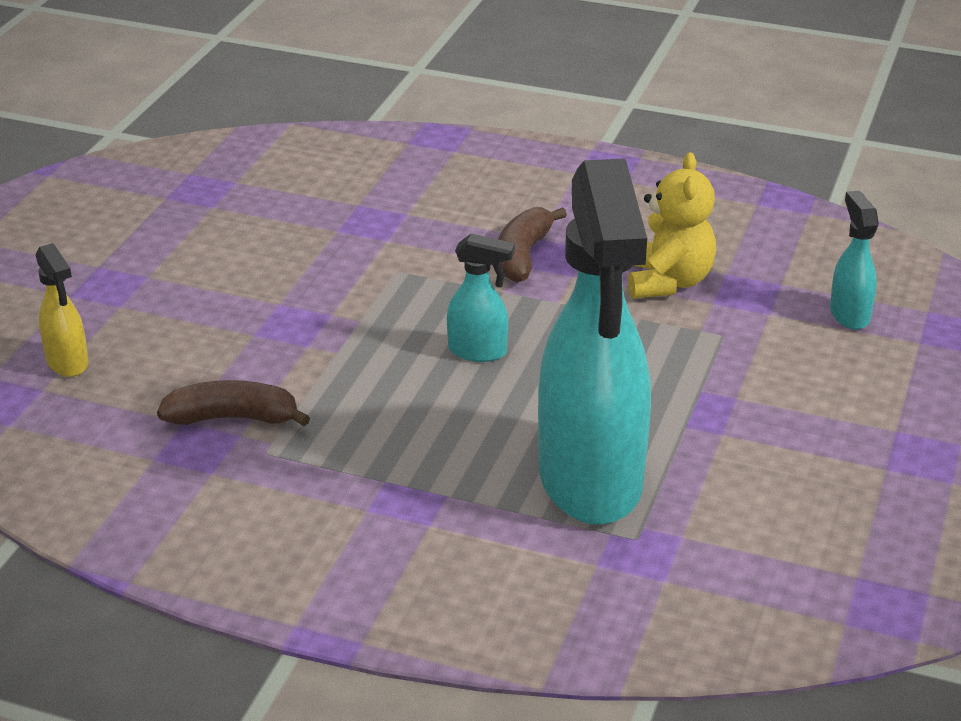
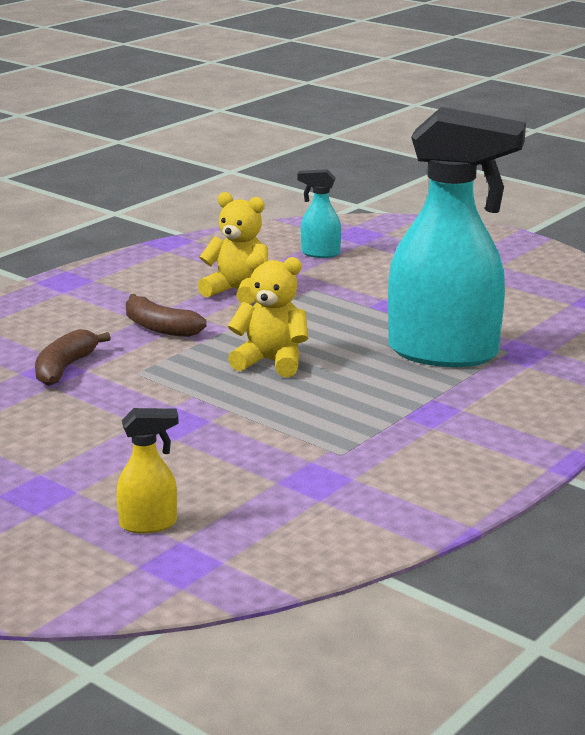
camera: 70 degrees left, 10 degrees down
brown banana [157,380,310,426] -> brown banana moved to [35,329,111,386]
turquoise spray bottle [447,233,515,362] -> yellow teddy bear [228,253,308,377]

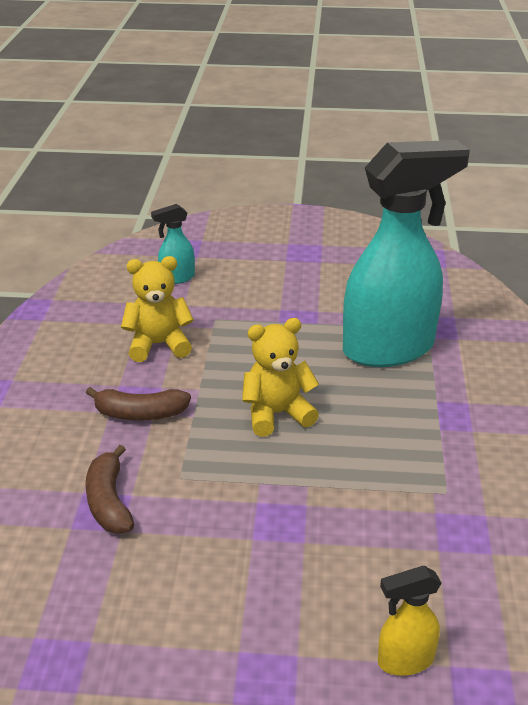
camera: 35 degrees left, 10 degrees up
yellow spray bottle [116,408,179,534] -> yellow spray bottle turned 150 degrees counterclockwise [378,566,441,676]

